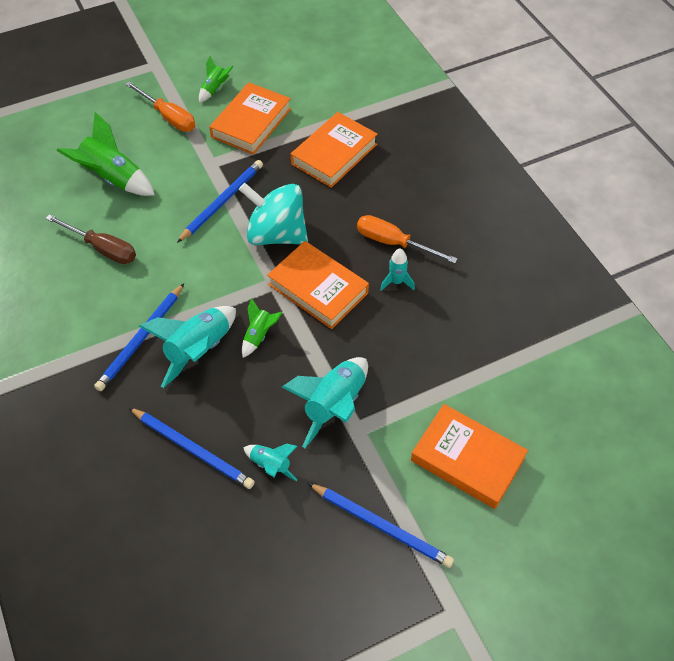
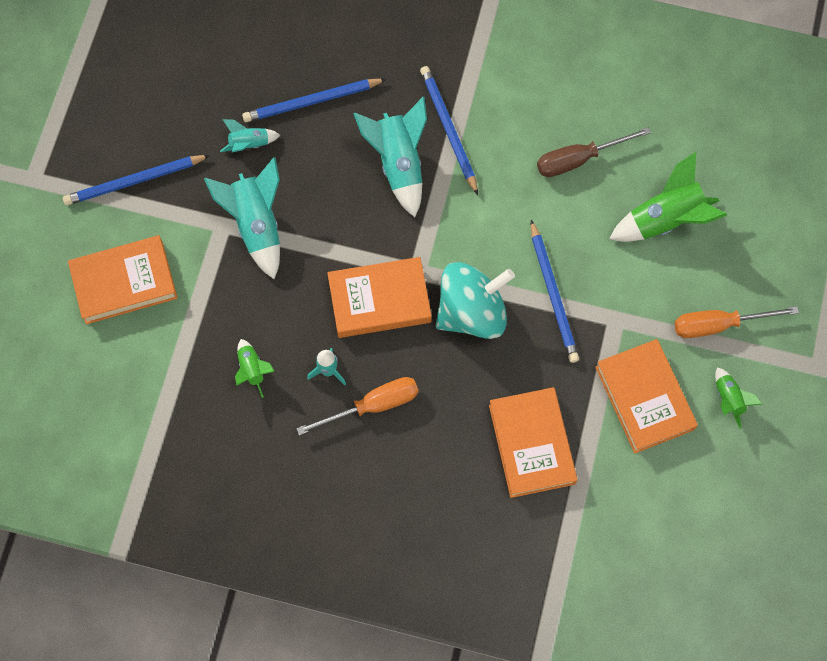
camera: 130 degrees right, 15 degrees up
green rocket [242,298,283,358] -> green rocket moved to [235,339,275,398]

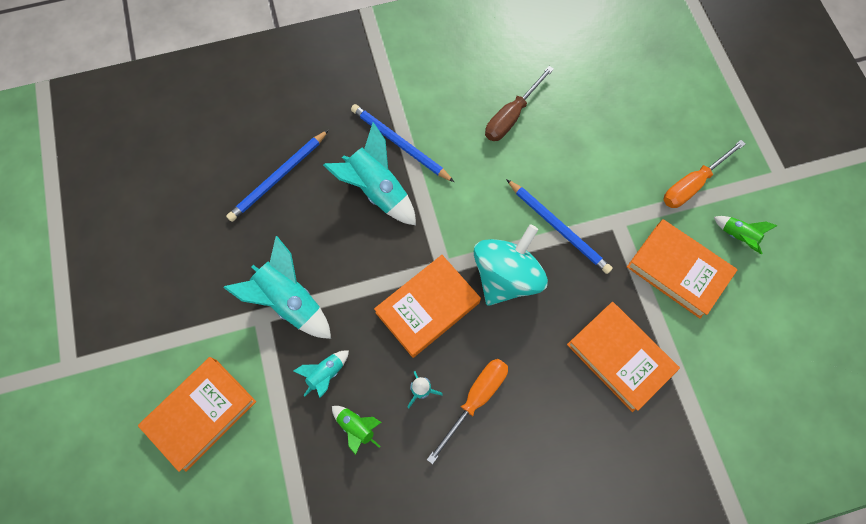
camera: 30 degrees left, 0 degrees up
blue pencil [63,155,210,206] -> none
turquoise rocket [220,119,280,152] -> turquoise rocket moved to [293,350,349,398]
green rocket [609,152,727,242] -> none

